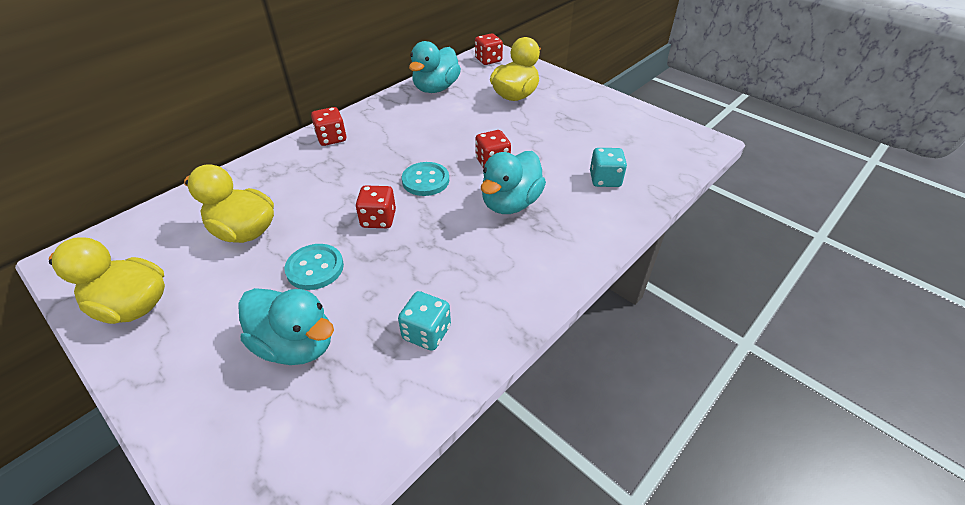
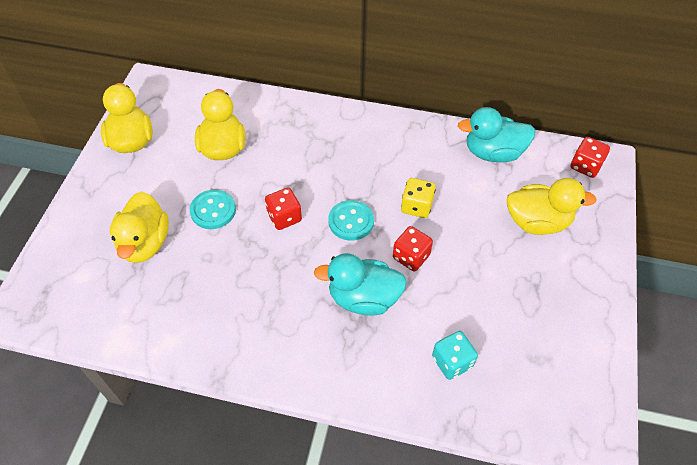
camera: 60 degrees right, 10 degrees up
turquoise duck [238,288,334,365] -> yellow duck [110,191,169,263]
red dice [311,107,346,146] -> none
turquoise dice [398,291,451,351] -> none
none -> yellow dice [401,178,436,218]

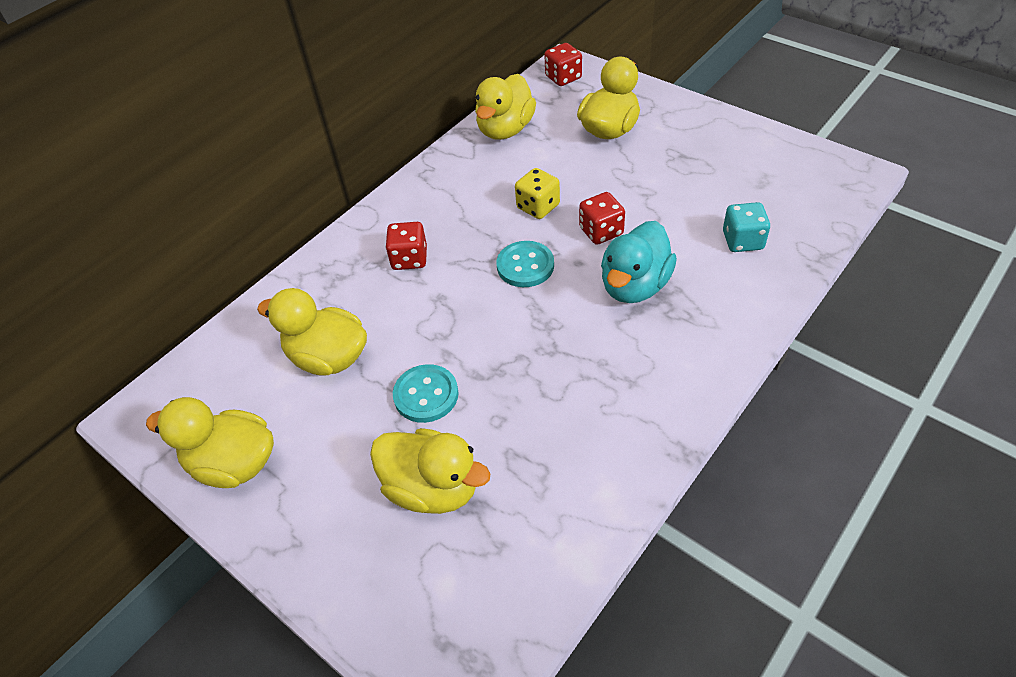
camera: 60 degrees left, 5 degrees down
red dice [265,188,302,230] -> red dice moved to [386,222,427,270]
turquoise duck [458,107,535,162] -> yellow duck [475,74,536,140]

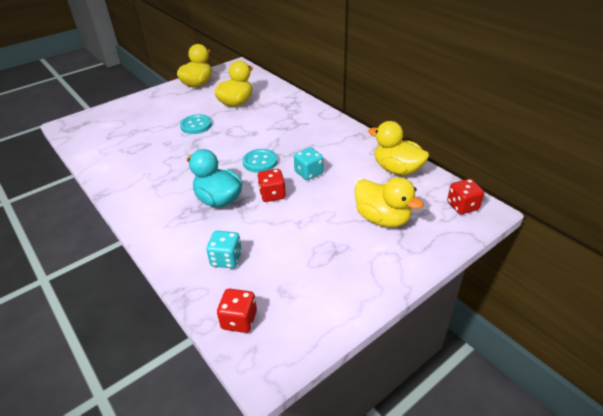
camera: 100 degrees right, 10 degrees down
yellow duck [370,428,491,514] -> none
red dice [386,222,427,270] -> red dice moved to [217,289,257,333]
yellow dice [515,168,560,219] -> turquoise dice [294,147,323,180]

